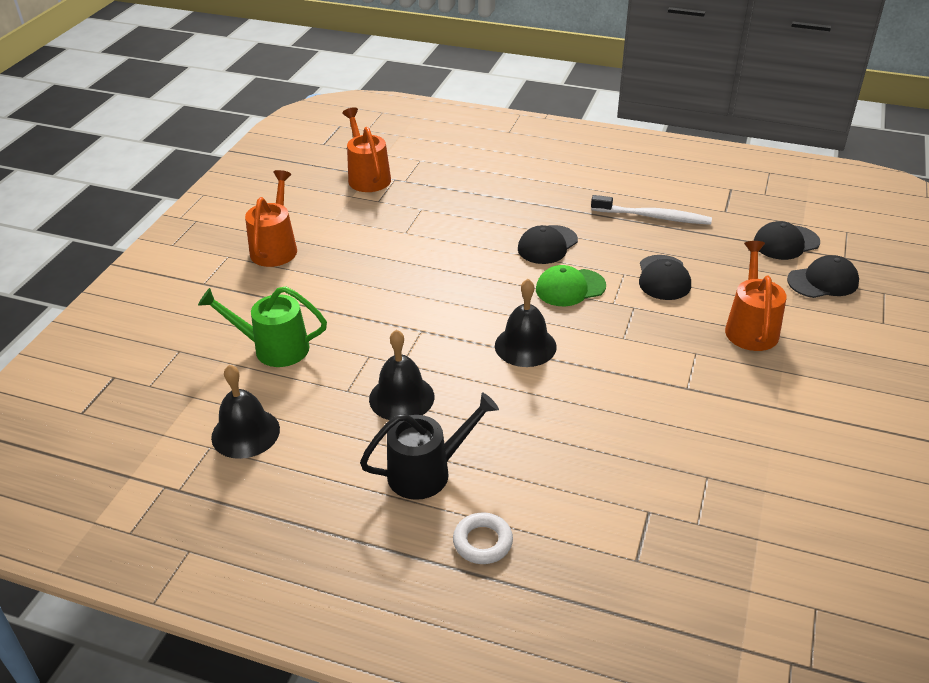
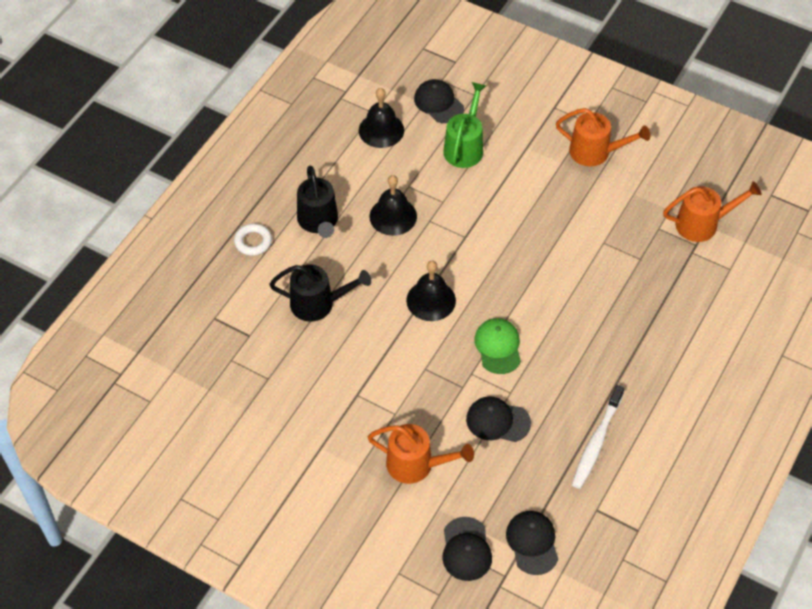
camera: 100 degrees right, 15 degrees up
black cap [518,225,578,264] -> black cap moved to [414,79,464,123]
none -> black watering can [269,264,371,322]

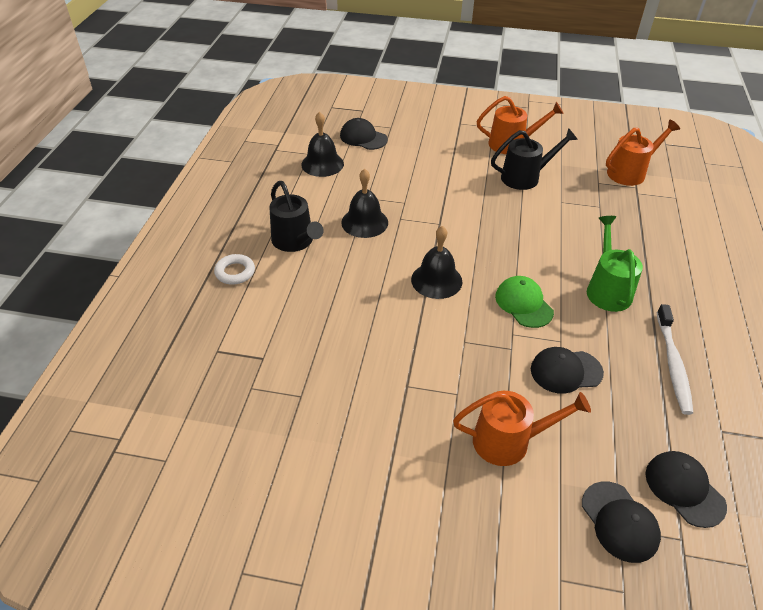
camera: 20 degrees left, 10 degrees down
black watering can [269,264,371,322] -> black watering can moved to [491,128,578,190]
green watering can [443,82,486,168] -> green watering can moved to [587,216,643,312]

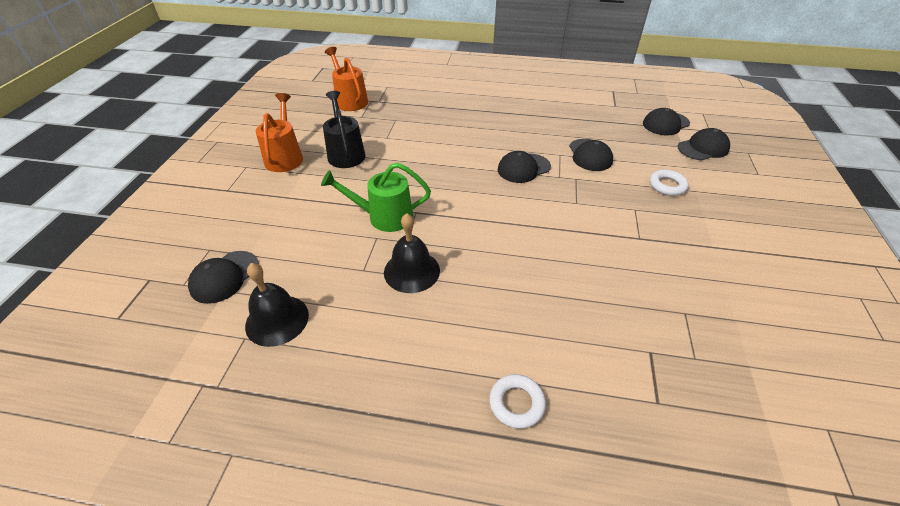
camera: 90 degrees left, 0 degrees up
black watering can [269,181,324,252] -> none
black bell [411,226,463,299] -> none
orange watering can [453,391,591,466] -> white ring [650,170,689,196]
green cap [495,276,554,328] -> black cap [498,151,551,183]
green watering can [587,216,643,312] -> green watering can moved to [321,163,431,232]
white toothbrush [657,304,693,415] -> none

